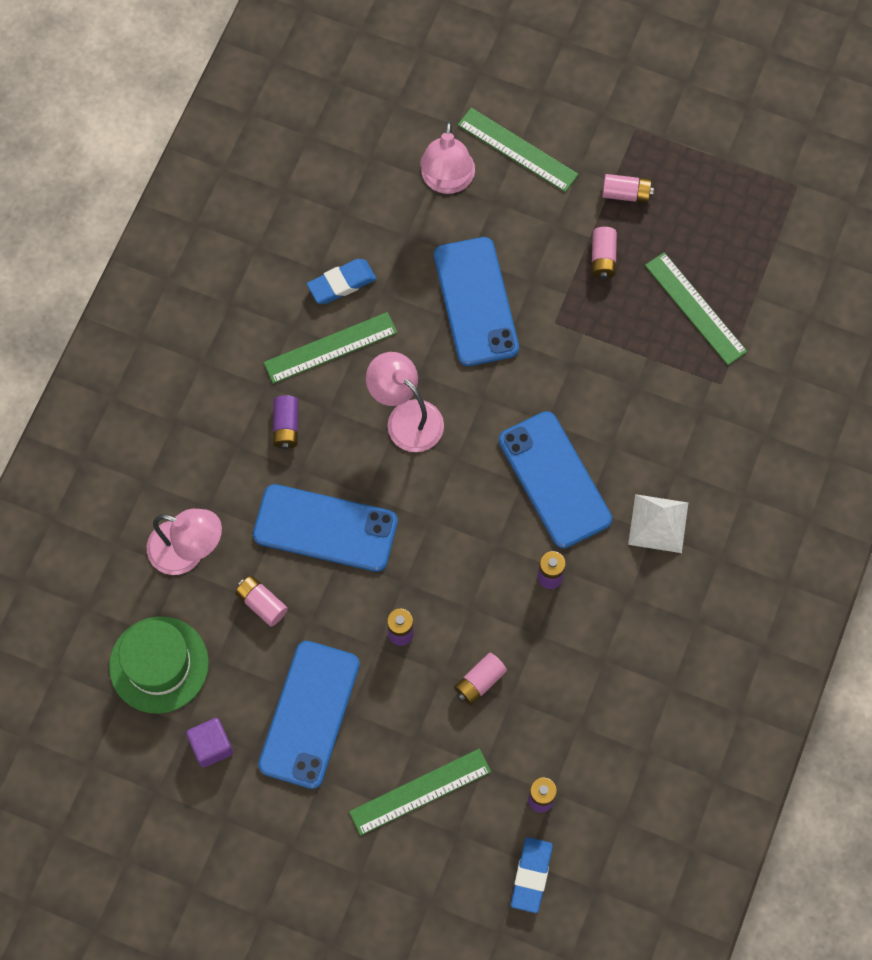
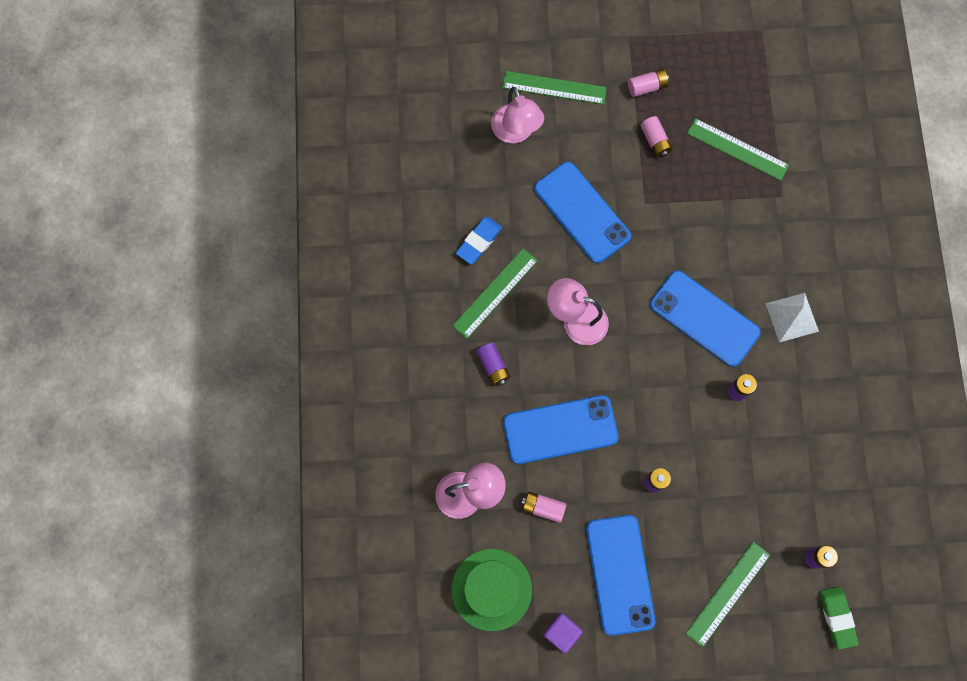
camera: 25 degrees left, 5 degrees up
pink battery [454,653,507,705] -> none
blue eraser [511,837,553,913] -> green eraser [819,587,859,649]

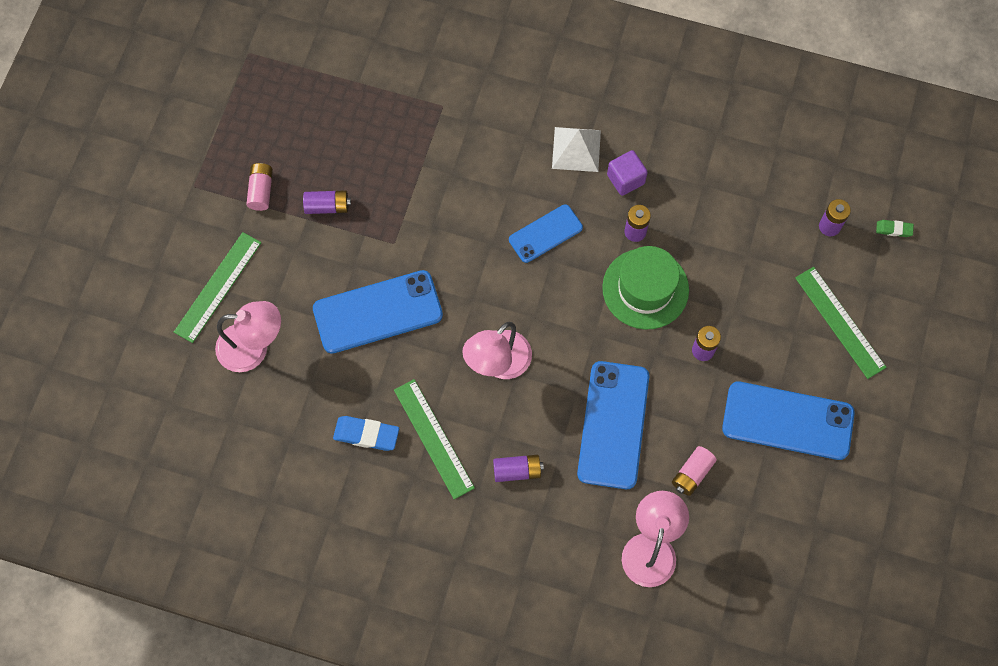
camera: 70 degrees left, 5 degrees down
green hat [452,549,532,631] -> green hat moved to [602,246,689,330]
blue eraser [456,217,502,264] -> blue eraser turned 45 degrees counterclockwise [333,416,399,451]
purple cube [543,613,583,653] -> purple cube moved to [607,150,648,196]
pink battery [640,116,672,158] -> purple battery [303,190,351,214]
blue phone [650,270,761,367] -> blue phone [509,204,583,263], size x0.59
green ruler [687,118,789,181] -> none
green eraser [819,587,859,649] -> green eraser [876,220,914,237], size x0.58

